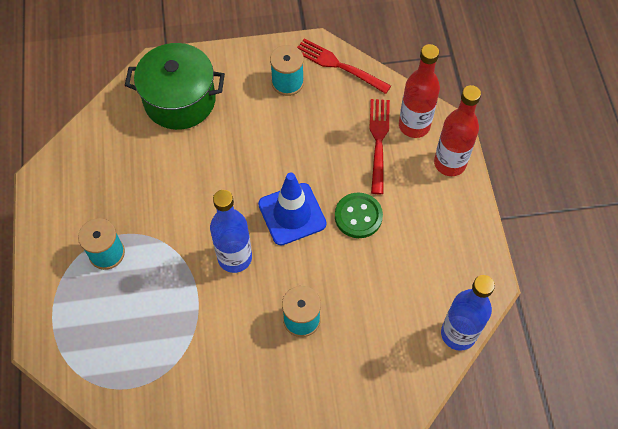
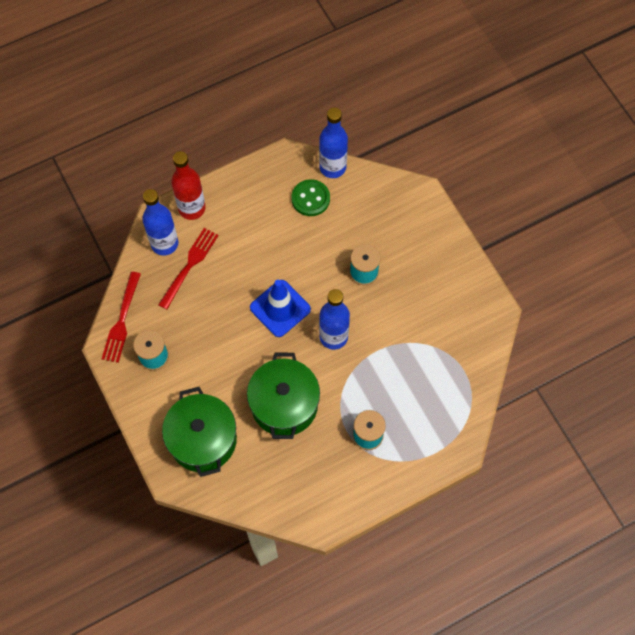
camera: 110 degrees left, 5 degrees up
green button [335,192,383,238] -> green button moved to [292,179,330,216]
red fork [369,99,390,194] -> red fork turned 135 degrees clockwise [158,228,219,310]
red bottle [399,44,440,138] -> blue bottle [143,189,178,256]
none -> green pot [247,353,320,439]

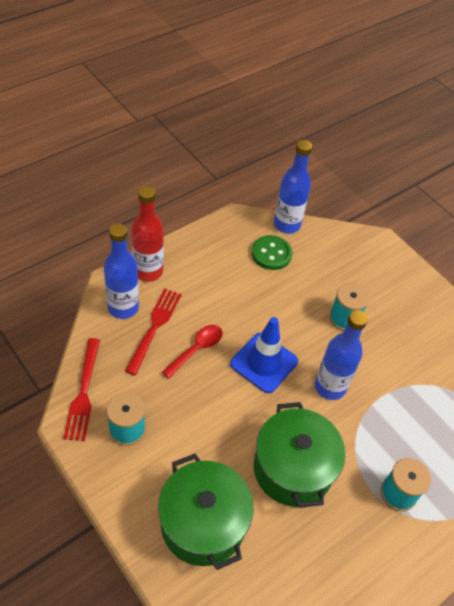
camera: 15 degrees left, 15 degrees down
none -> red spoon [162,325,223,379]

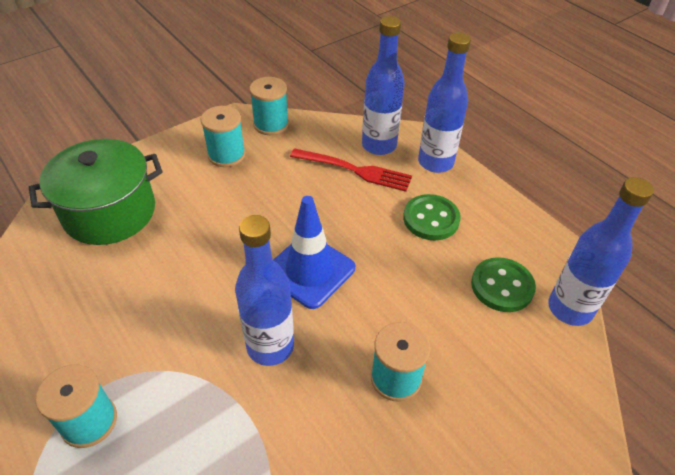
camera: 95 degrees right, 5 degrees down
red fork [63,338,100,441] -> turquoise spool [249,77,289,135]
red bottle [131,186,164,282] -> blue bottle [418,32,471,173]
red spoon [162,325,223,379] -> none
green pot [254,402,345,508] -> none
none -> green button [403,194,461,240]

